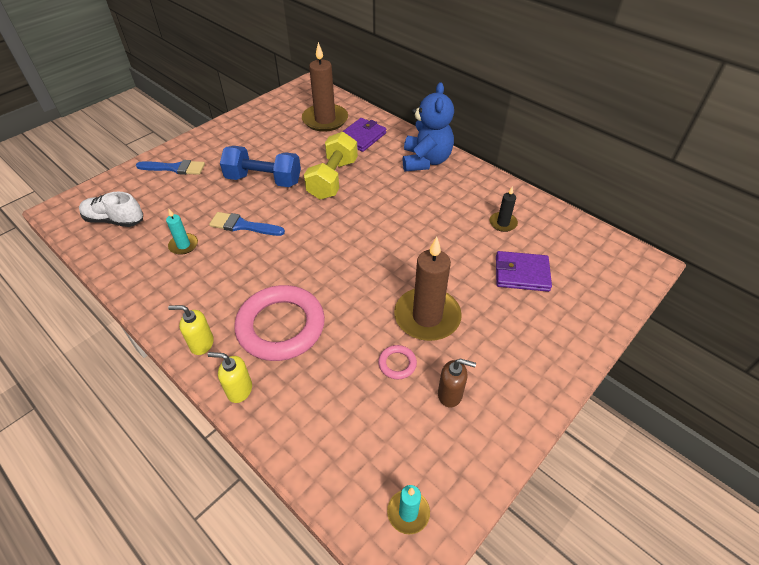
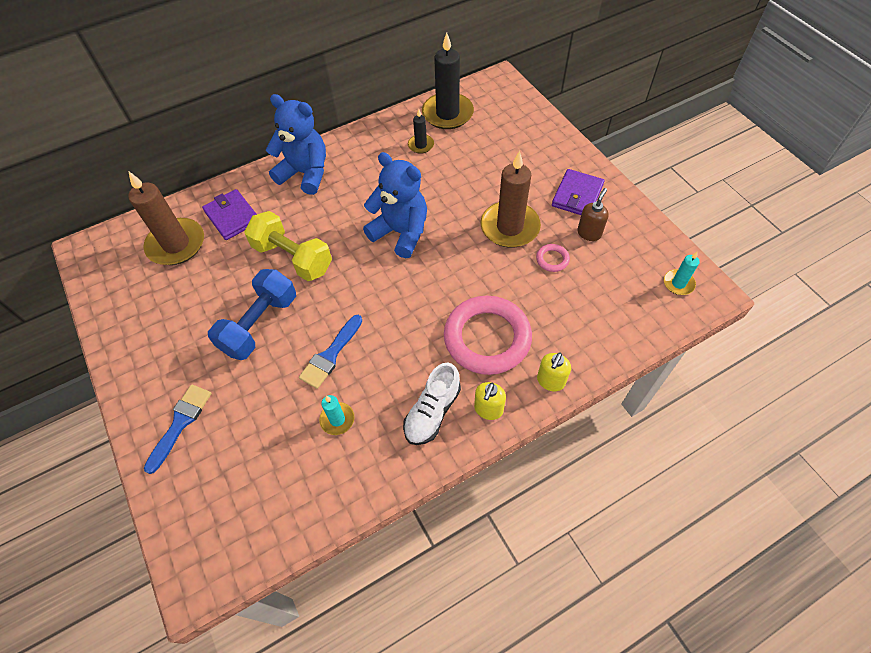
camera: 70 degrees left, 10 degrees up
white shoe [79,192,143,227] -> white shoe moved to [403,362,461,445]
purple wallet [496,251,552,292] -> purple wallet moved to [552,169,604,215]
none -> blue teddy bear [363,152,427,258]
none -> black candle [422,32,474,129]

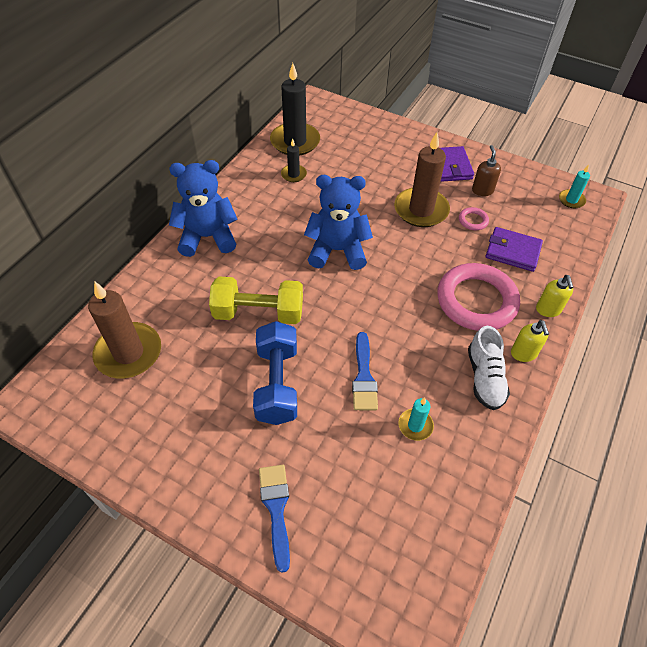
camera: 35 degrees left, 5 degrees down
purple wallet [202,189,257,240] -> purple wallet moved to [486,227,543,272]

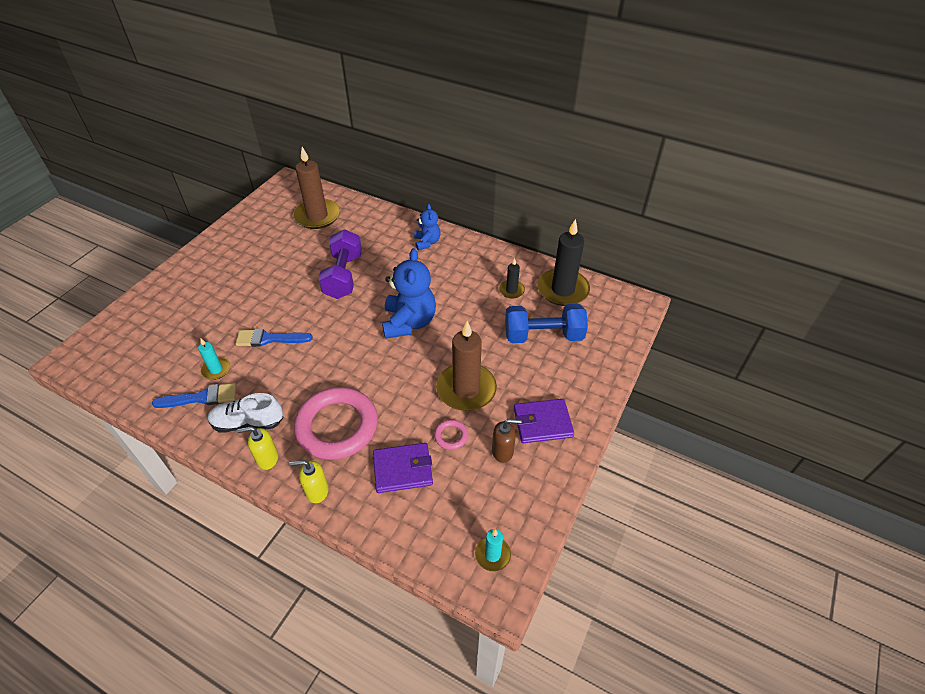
camera: 90 degrees right, 5 degrees down
blue teddy bear [169,160,238,257] -> blue teddy bear [414,204,440,250], size x0.56
yellow dumbbell [209,276,303,324] -> purple dumbbell [318,229,362,299]
blue dumbbell [253,321,297,425] -> blue dumbbell moved to [505,304,588,343]
blue brush [259,465,290,573] -> blue brush moved to [152,383,236,408]
purple wallet [486,227,543,272] -> purple wallet turned 60 degrees clockwise [373,443,433,493]

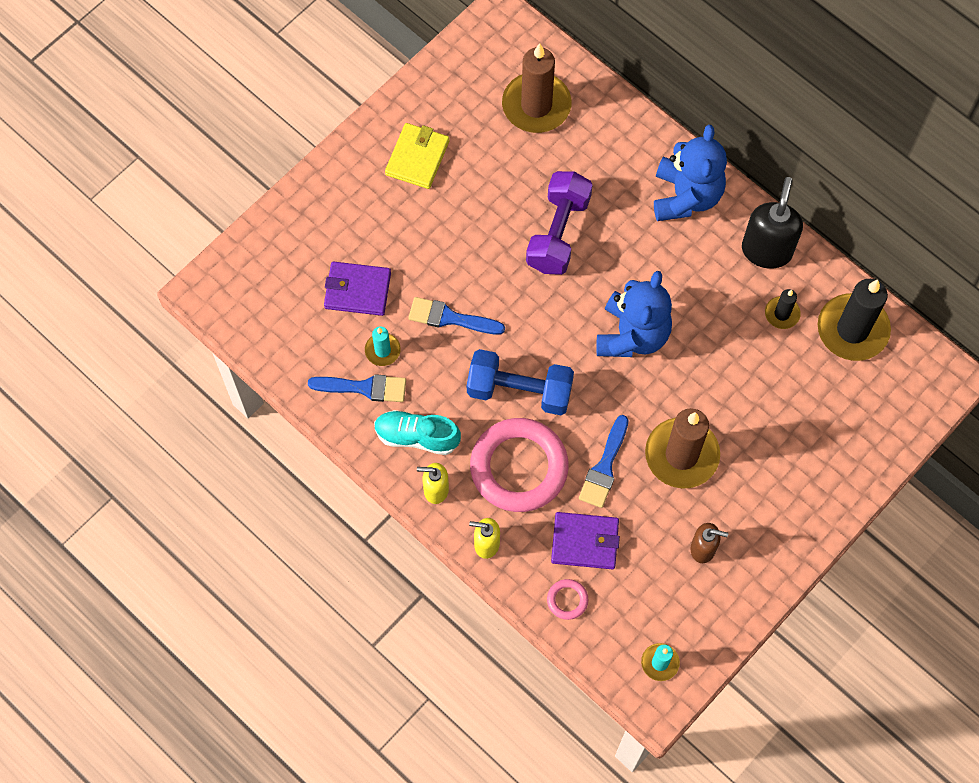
camera: 15 degrees right, 20 degrees up
white shoe [208,393,284,432] -> turquoise shoe [374,410,461,455]
blue teddy bear [414,204,440,250] -> blue teddy bear [654,125,727,221], size x1.80
pink ring [434,420,468,450] -> pink ring moved to [547,579,588,620]
blue dumbbell [505,304,588,343] -> blue dumbbell moved to [467,349,574,415]
purple wallet [514,399,574,443] -> purple wallet moved to [324,261,391,316]
none -> yellow wallet [385,123,449,189]
none -> blue brush [579,415,629,508]
none -> black soap dispenser [742,177,803,269]

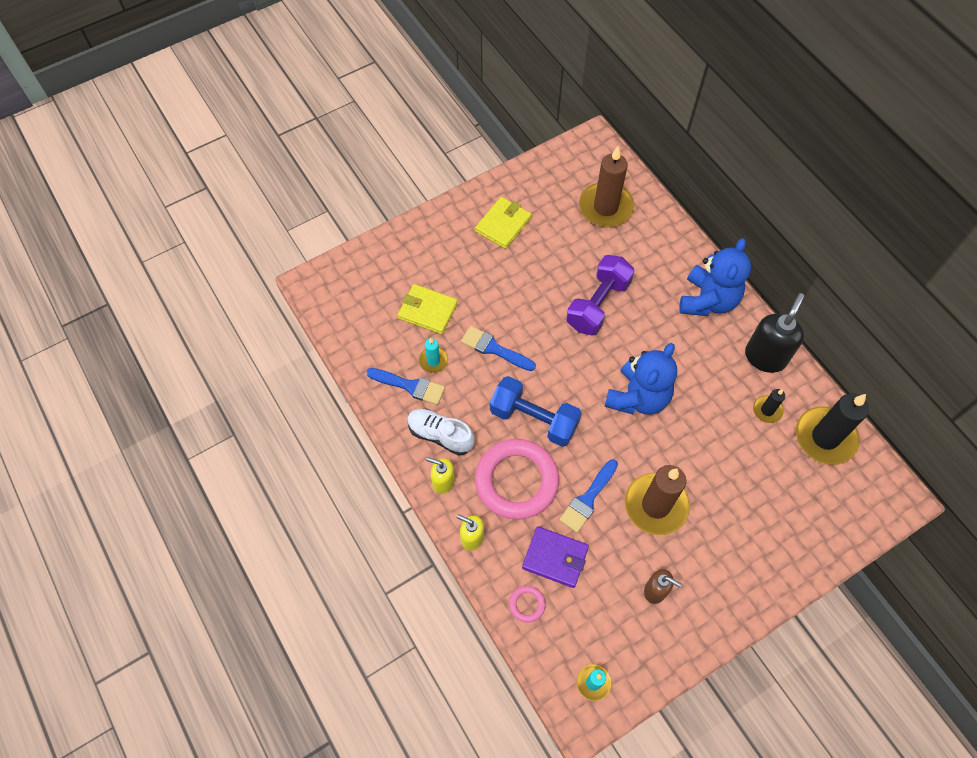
camera: 15 degrees right, 5 degrees down
purple wallet [324,261,391,316] -> yellow wallet [398,284,458,334]
turquoise shoe [374,410,461,455] -> white shoe [407,409,475,455]

